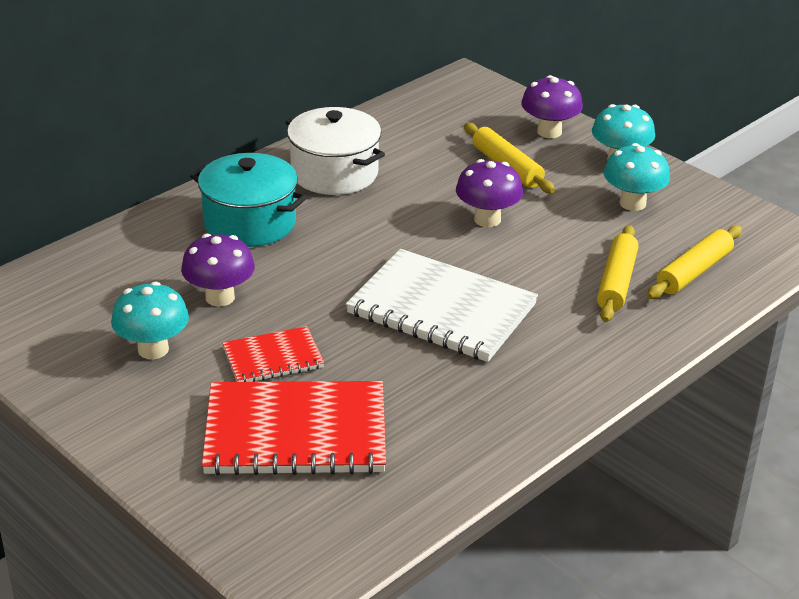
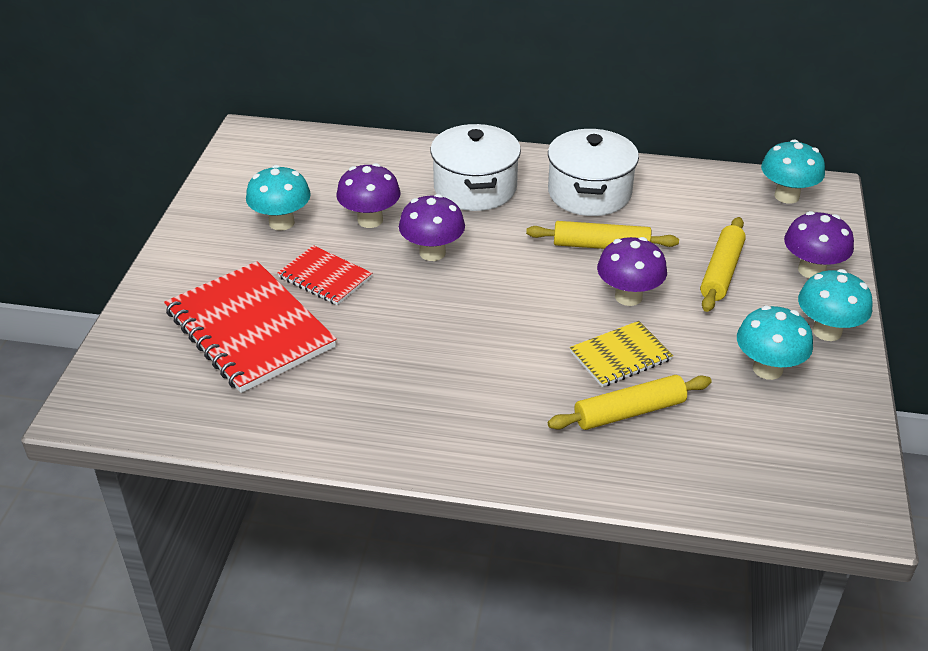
camera: 55 degrees right, 5 degrees up
turquoise pot [190,153,307,247] -> white pot [431,124,521,211]
white notebook [346,249,538,362] -> none
yellow rolling pin [647,225,742,299] -> yellow rolling pin moved to [526,221,679,249]
none -> purple mushroom [399,194,465,261]
none -> yellow notebook [570,321,673,387]
none -> turquoise mushroom [761,139,825,204]

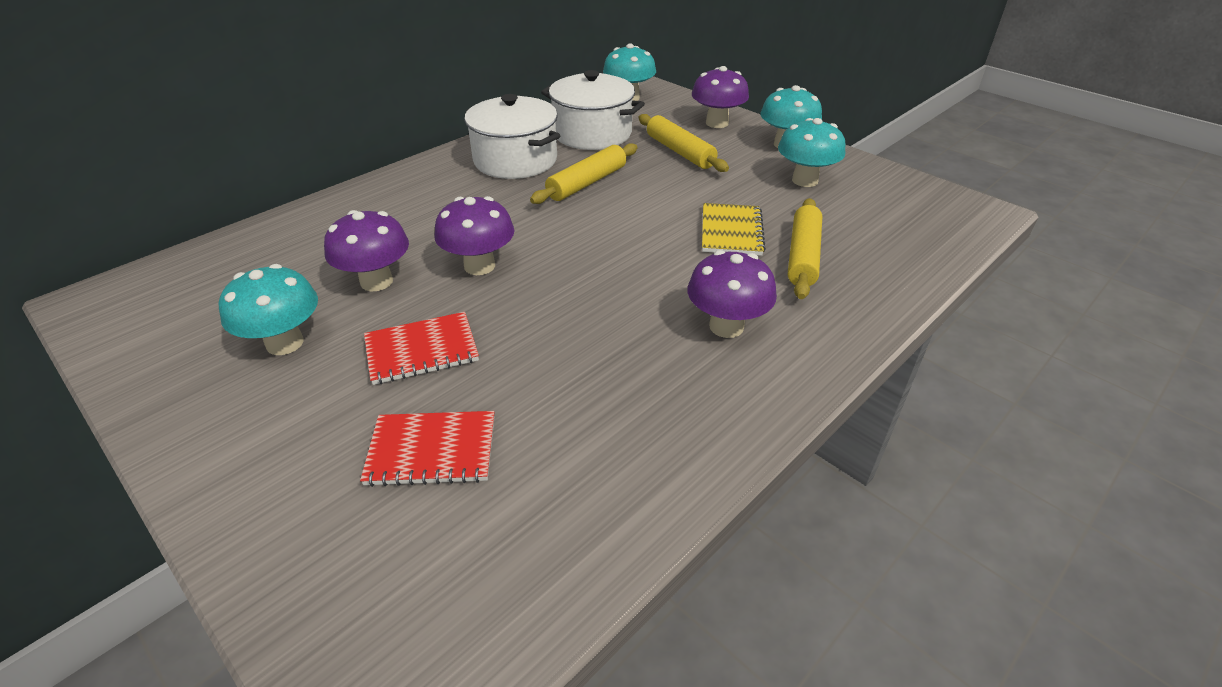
camera: 55 degrees left, 0 degrees up
red notebook [164,261,337,393] -> red notebook [360,411,494,487], size x0.53
white pot [431,124,521,211] -> white pot moved to [541,70,645,150]
purple mushroom [597,237,667,306] -> purple mushroom moved to [687,250,777,338]

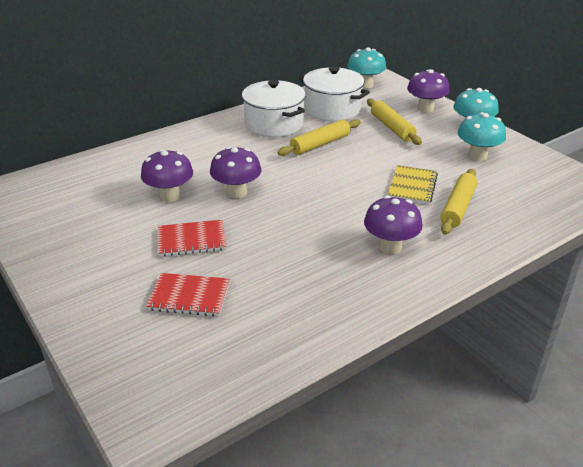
camera: 10 degrees right, 5 degrees down
turquoise mushroom [219,264,318,355] -> none

